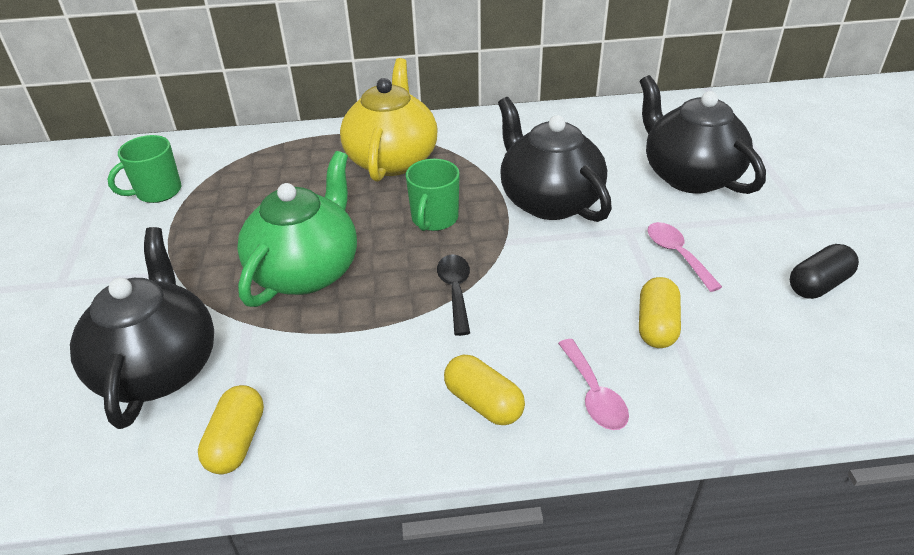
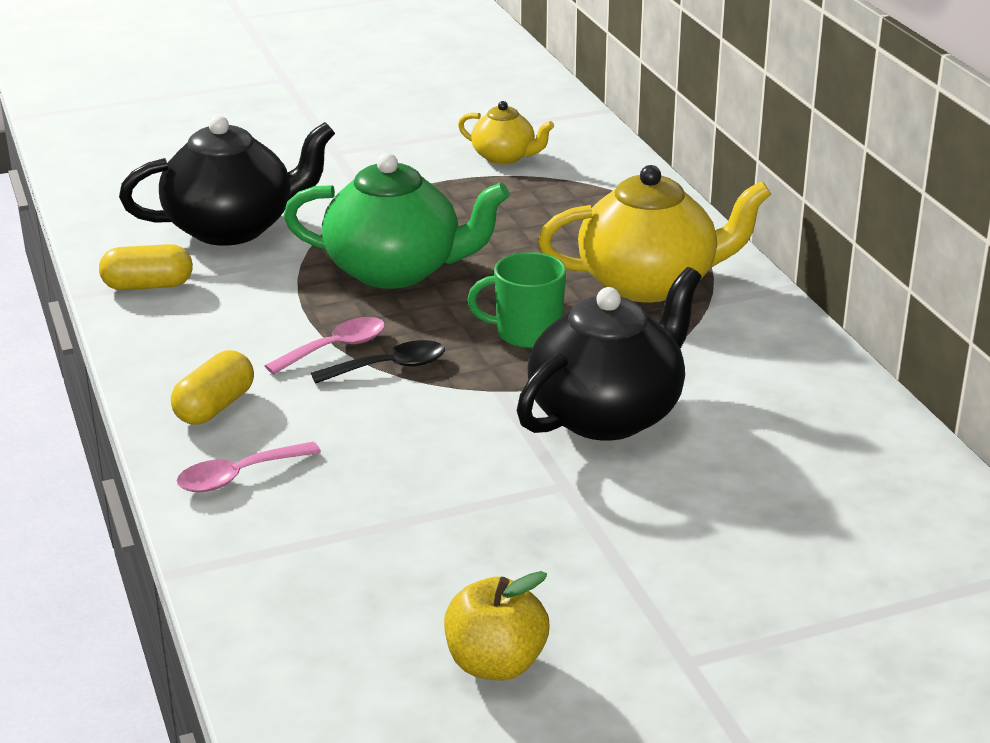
camera: 75 degrees right, 10 degrees down
green mug [107,135,181,203] -> yellow teapot [458,101,554,164]
black teapot [639,75,766,194] -> none
yellow capsule [639,277,681,348] -> none
pink spoon [648,222,722,292] -> pink spoon moved to [265,317,385,374]
black capsule [790,244,859,299] -> yellow apple [444,571,549,680]

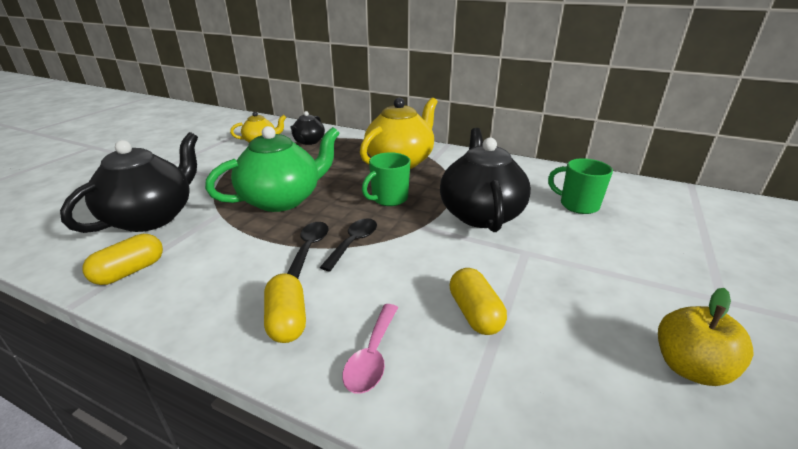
camera: 45 degrees left, 0 degrees up
pink spoon [265,317,385,374] -> black spoon [287,222,329,279]
none -> black teapot [290,111,325,145]
none -> yellow capsule [450,268,507,335]
none -> green mug [548,158,613,214]

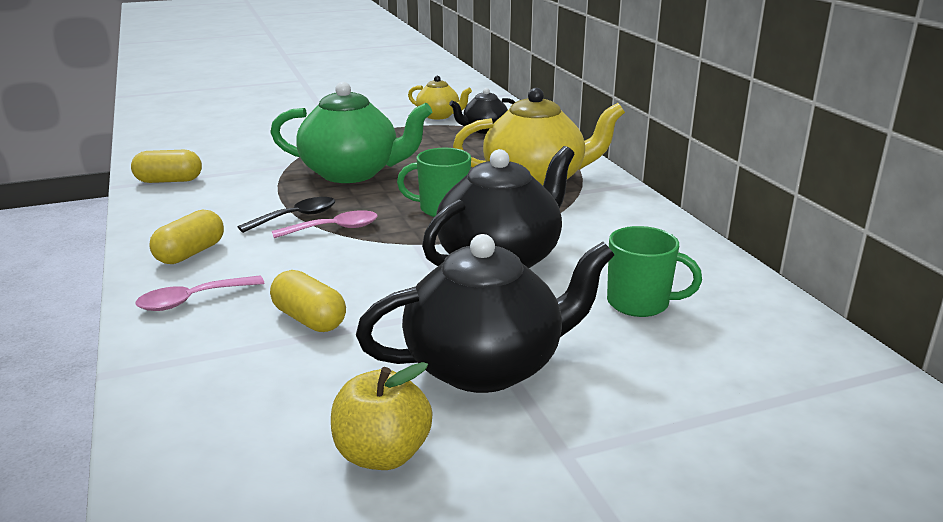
camera: 45 degrees right, 5 degrees down
black teapot [60,132,198,233] -> black teapot moved to [356,234,614,393]
black spoon [320,218,377,272] -> pink spoon [272,210,378,238]
yellow capsule [450,268,507,335] -> yellow capsule turned 75 degrees counterclockwise [270,270,346,332]
green mug [548,158,613,214] -> green mug turned 120 degrees clockwise [607,226,702,317]

